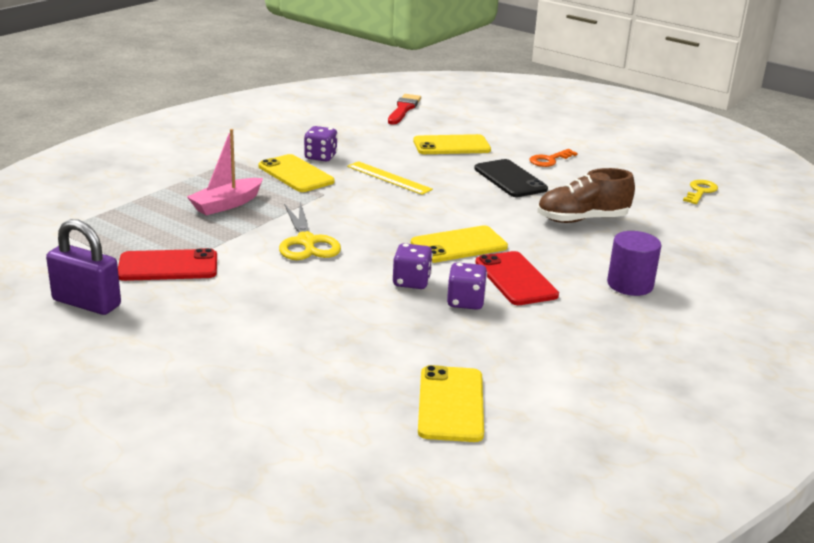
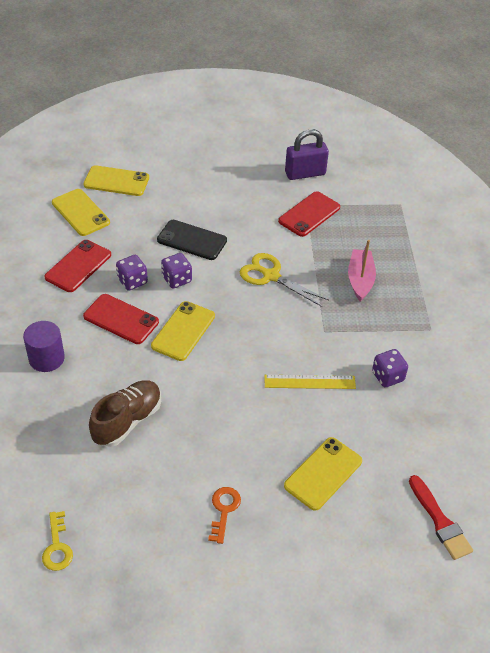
camera: 140 degrees right, 20 degrees up
yellow phone [259,154,335,192] -> yellow phone moved to [84,165,149,196]
black phone [474,159,548,197] -> black phone moved to [157,220,227,260]
none -> red phone [44,240,111,292]

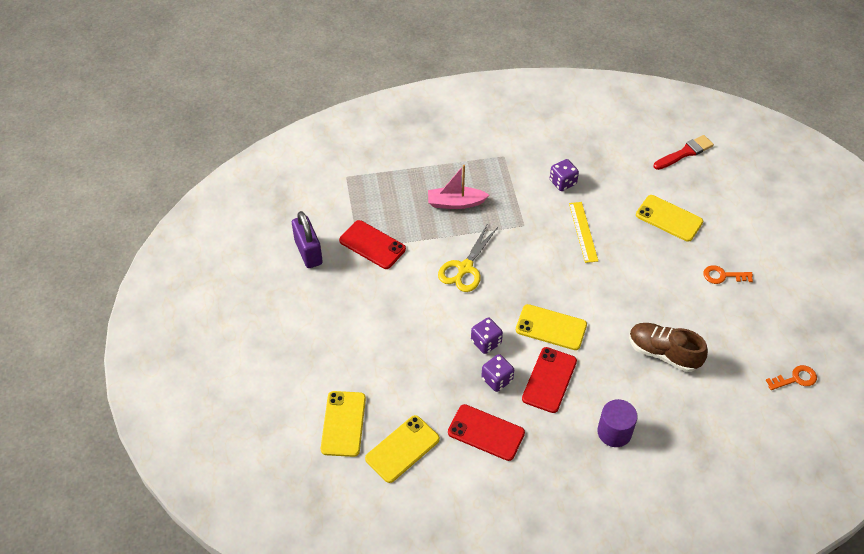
camera: 95 degrees left, 5 degrees up
yellow key [42,511,73,571] -> orange key [766,365,817,390]
black phone [157,220,227,260] -> none

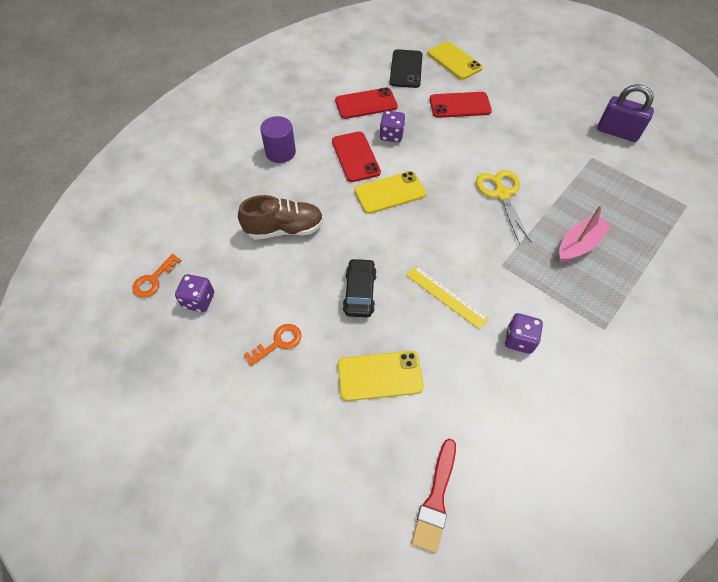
camera: 140 degrees right, 5 degrees up
red phone [339,220,406,269] -> red phone moved to [430,92,492,118]
yellow phone [365,415,440,483] -> black phone [390,49,423,88]
purple dice [471,317,503,354] -> purple dice moved to [175,274,214,312]
none -> black car [343,258,377,317]

